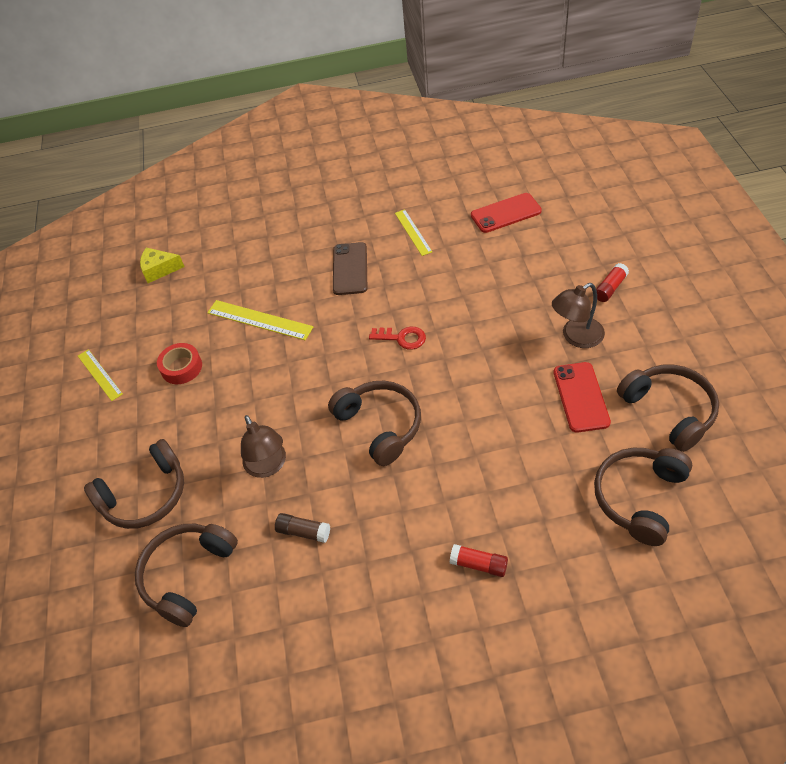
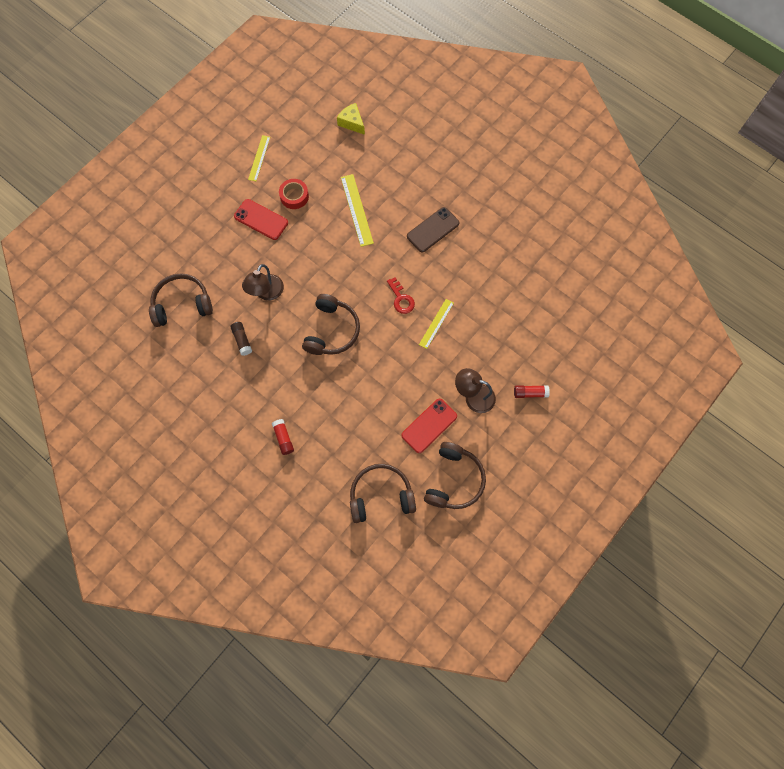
camera: 45 degrees right, 20 degrees up
brown headphones [84,439,184,529] -> none
yellow ruler [395,209,432,256] -> yellow ruler moved to [419,299,454,349]
red phone [471,193,542,233] -> red phone moved to [234,199,288,240]

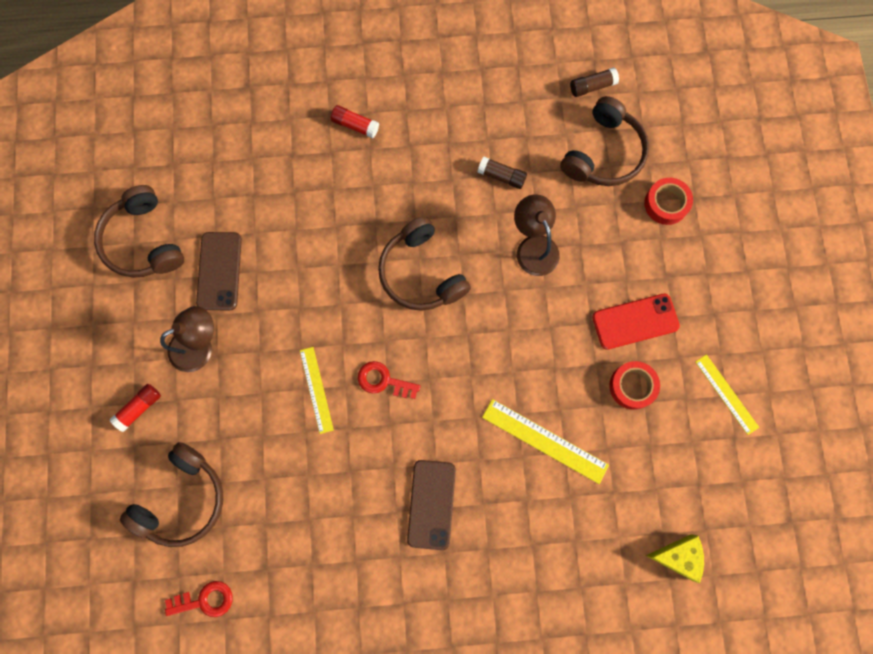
camera: 135 degrees right, 5 degrees up
brown headphones [350,464,416,523] -> brown headphones moved to [120,442,223,547]
red phone [401,399,457,453] -> brown phone [196,232,242,310]
none -> red key [165,581,233,617]
none -> brown glue stick [570,67,619,97]
none -> red tape [644,178,693,225]

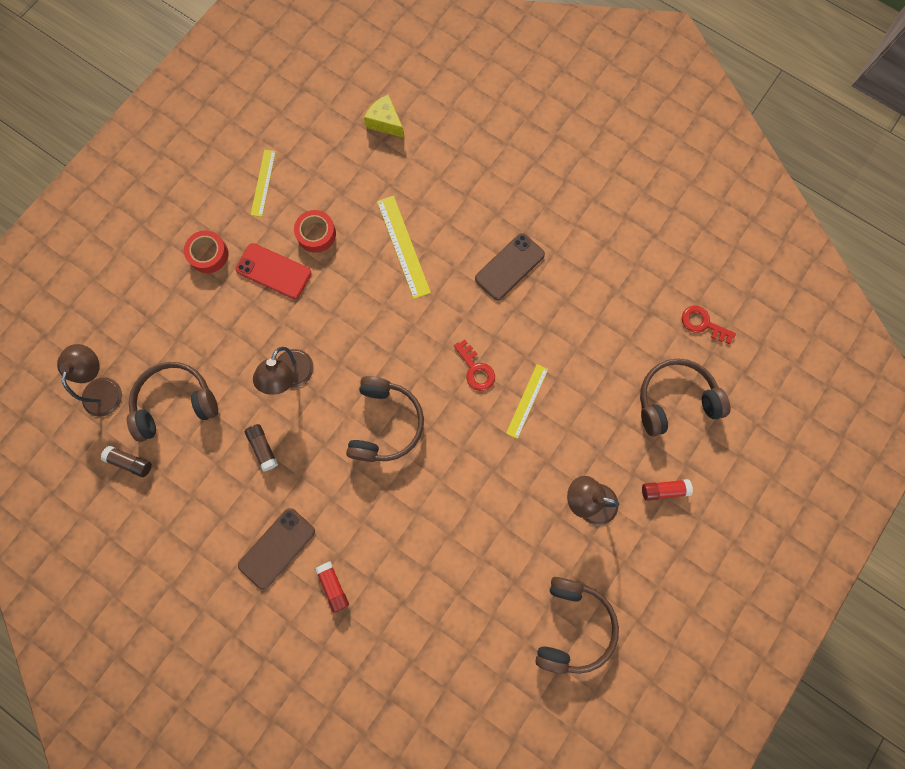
camera: 140 degrees left, 0 degrees up
brown phone [196,232,242,310] -> brown phone moved to [238,508,315,589]
red tape [644,178,693,225] -> red tape moved to [184,230,229,273]
none -> brown lamp [57,344,122,417]

